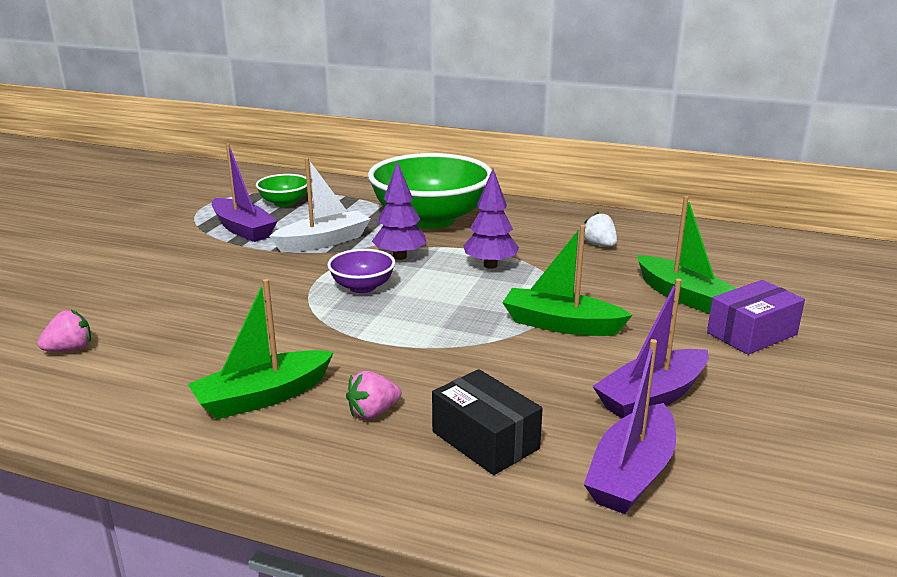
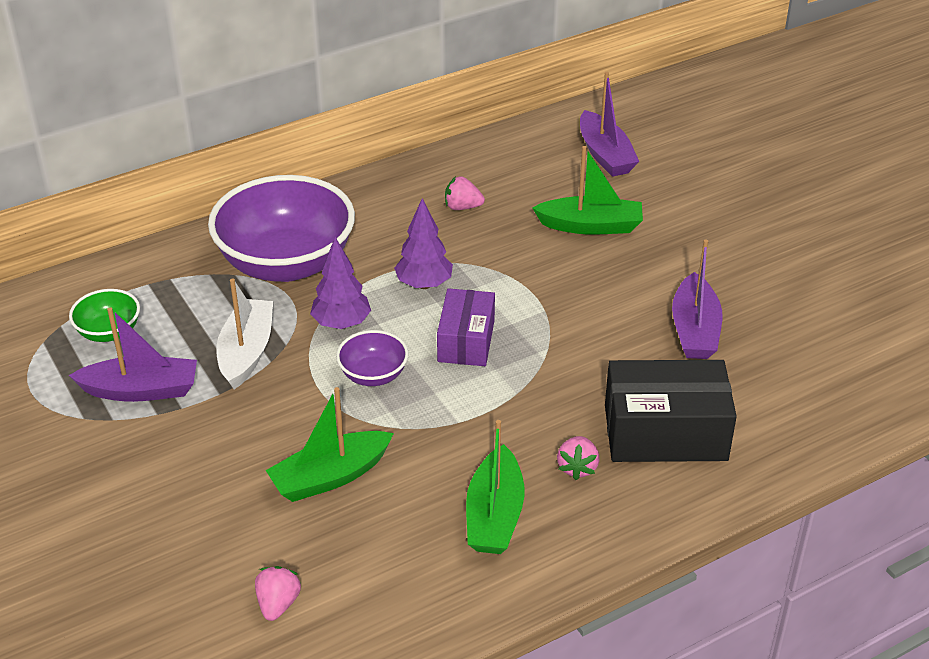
camera: 50 degrees left, 15 degrees up
green bowl [368,153,492,229] -> purple bowl [208,175,355,282]
black box [432,369,543,475] -> black box [605,360,737,462], size x1.55
green boat [502,225,632,336] -> green boat moved to [266,387,394,502]
white strawberry [584,212,617,247] -> pink strawberry [445,176,485,210]
purple boat [584,339,676,514] -> purple boat moved to [580,72,639,177]
purple box [707,280,805,355] -> purple box moved to [437,288,495,366]

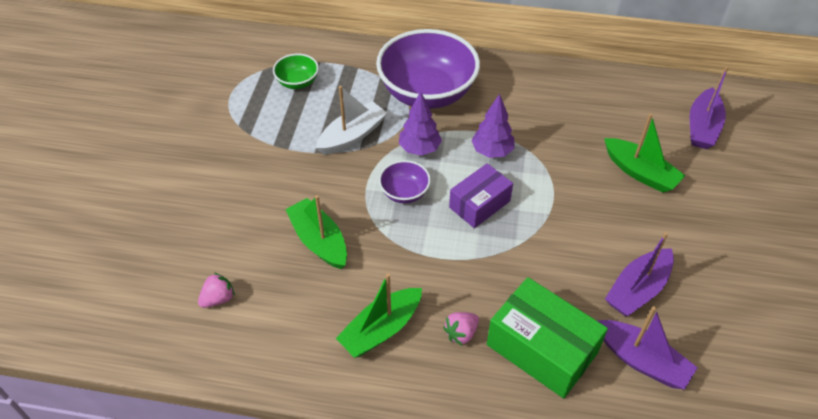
camera: 40 degrees right, 10 degrees up
purple boat [69,308,197,402] -> purple boat moved to [598,306,698,389]
green boat [266,387,394,502] -> green boat turned 45 degrees clockwise [285,195,347,269]
pink strawberry [445,176,485,210] -> none
black box [605,360,737,462] -> green box [487,277,608,398]

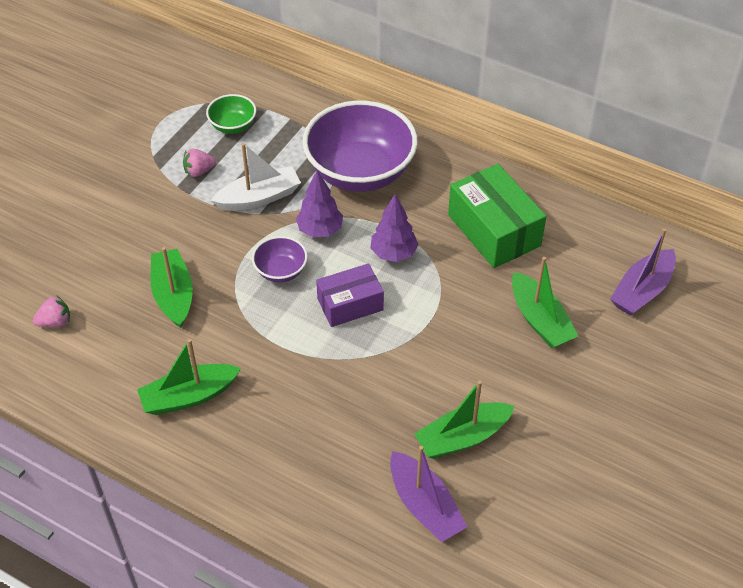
camera: 20 degrees right, 0 degrees up
pink strawberry [443,312,479,345] -> pink strawberry moved to [183,149,216,177]
green box [487,277,608,398] -> green box moved to [448,164,546,268]
purple boat [605,232,674,316] -> green boat [414,380,515,459]

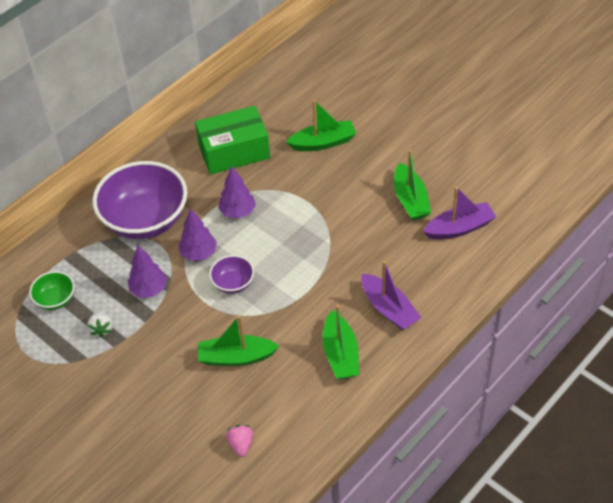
camera: 75 degrees left, 0 degrees up
pink strawberry [183,149,216,177] -> white strawberry [87,310,113,338]
white boat [211,143,301,211] -> purple tree [128,245,167,298]
purple box [316,263,384,327] -> none
purple boat [610,228,676,316] -> purple boat moved to [361,261,421,331]

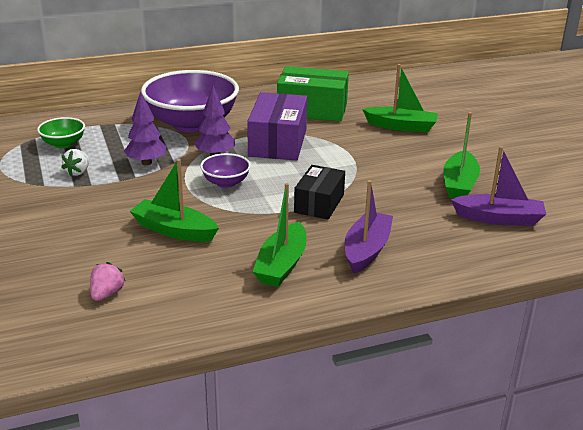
camera: 25 degrees right, 20 degrees down
purple tree [218,166,256,219] -> purple box [247,92,307,160]
purple boat [361,261,421,331] -> purple boat turned 150 degrees counterclockwise [344,180,393,274]
none -> black box [294,165,345,220]

